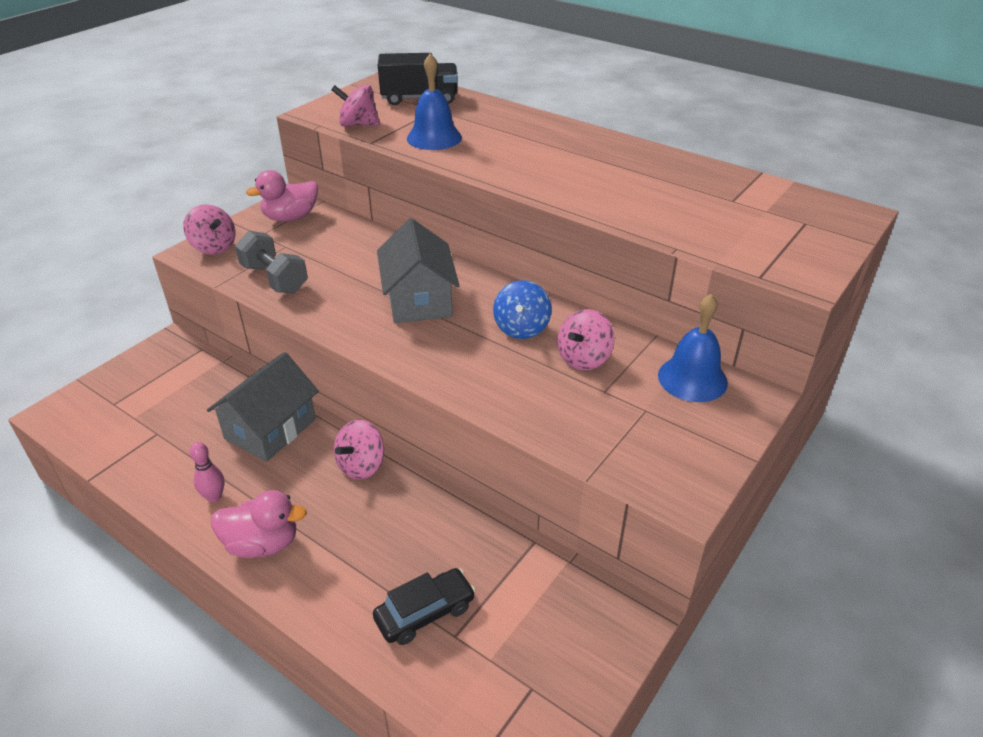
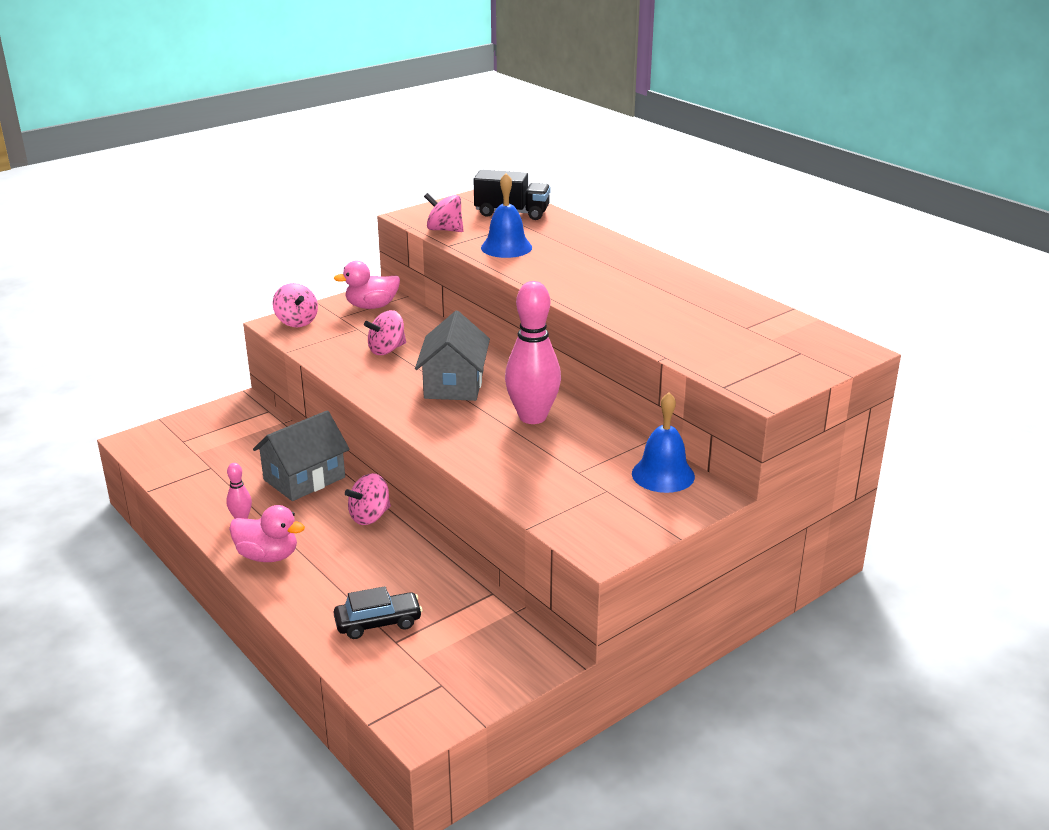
camera: 15 degrees right, 10 degrees down
grey dumbbell [235,231,308,294] -> none
blue spinning top [493,280,551,339] -> pink bowling pin [505,281,561,424]
pink spinning top [557,309,615,370] -> pink spinning top moved to [364,310,406,355]

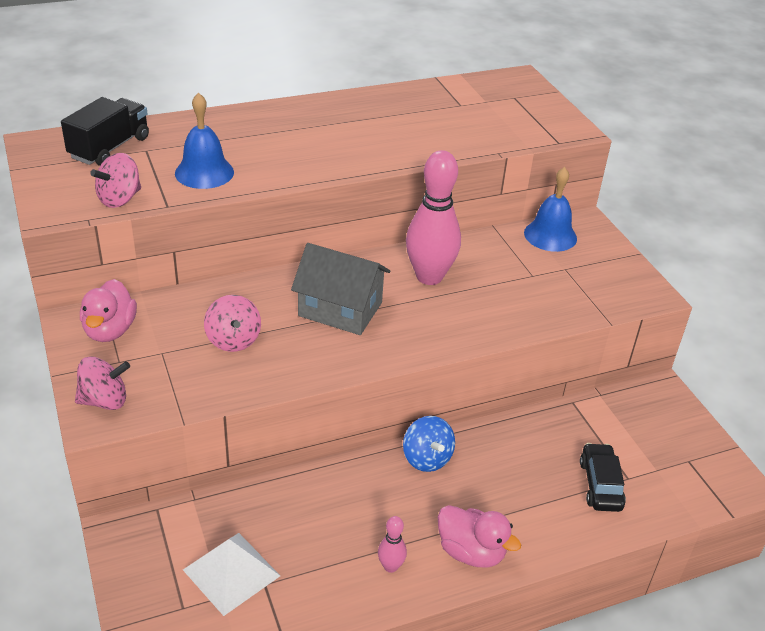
camera: 75 degrees left, 10 degrees up
pink duck [229,505,305,562] -> pink duck turned 90 degrees clockwise [438,505,521,567]
grey house [253,410,350,501] -> none
pink spinning top [345,473,391,525] -> blue spinning top [403,416,455,472]
none -> white pyramid [183,533,280,616]

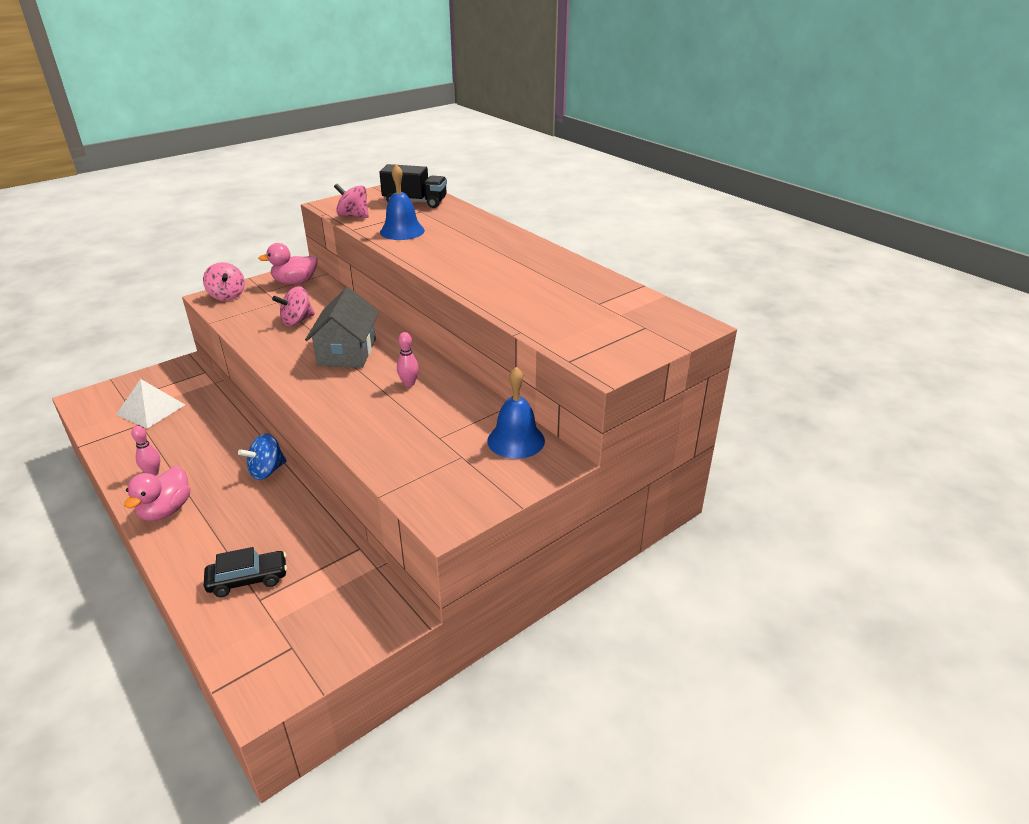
camera: 75 degrees right, 5 degrees down
pink bowling pin [406,150,461,285] -> pink bowling pin [397,332,419,387], size x0.44

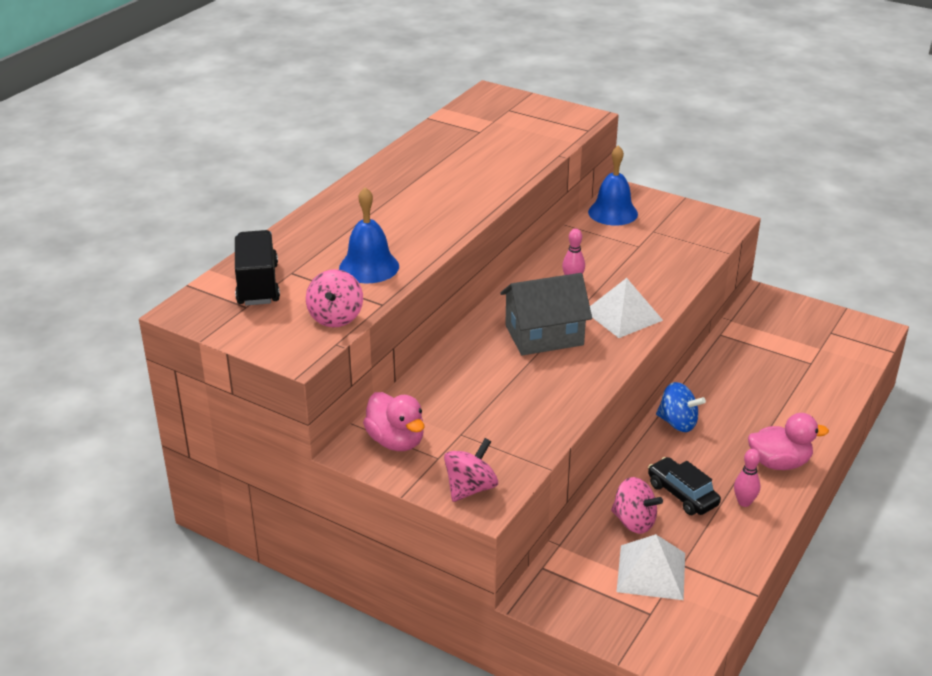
camera: 110 degrees left, 0 degrees up
black car [204,547,287,597] -> black car moved to [648,457,721,515]
pink spinning top [272,286,315,326] -> pink spinning top moved to [611,477,663,534]
none -> white pyramid [590,278,663,338]

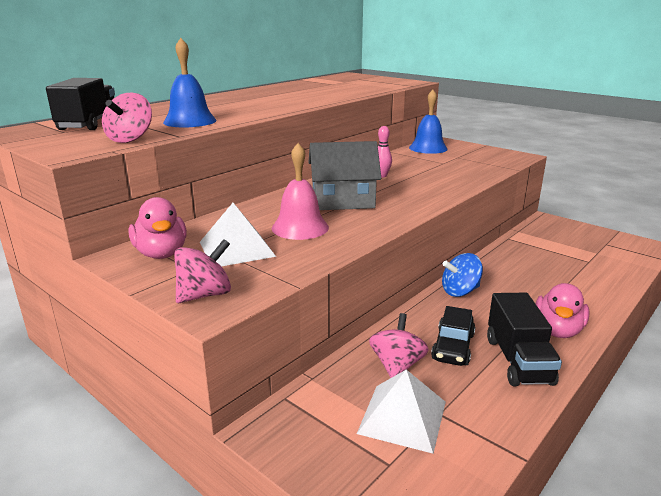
camera: 10 degrees right, 10 degrees down
white pyramid [590,278,663,338] -> white pyramid moved to [200,203,276,267]
pink spinning top [611,477,663,534] -> pink spinning top turned 120 degrees counterclockwise [369,313,429,378]
black car [648,457,721,515] -> black car turned 135 degrees counterclockwise [431,306,475,366]
blue spinning top [656,382,706,432] -> blue spinning top turned 120 degrees clockwise [442,253,483,297]
pink bowling pin [734,449,761,507] -> black truck [487,293,562,386]
pink duck [748,413,829,470] -> pink duck turned 105 degrees clockwise [536,283,590,338]
none -> pink bell [272,143,329,240]

